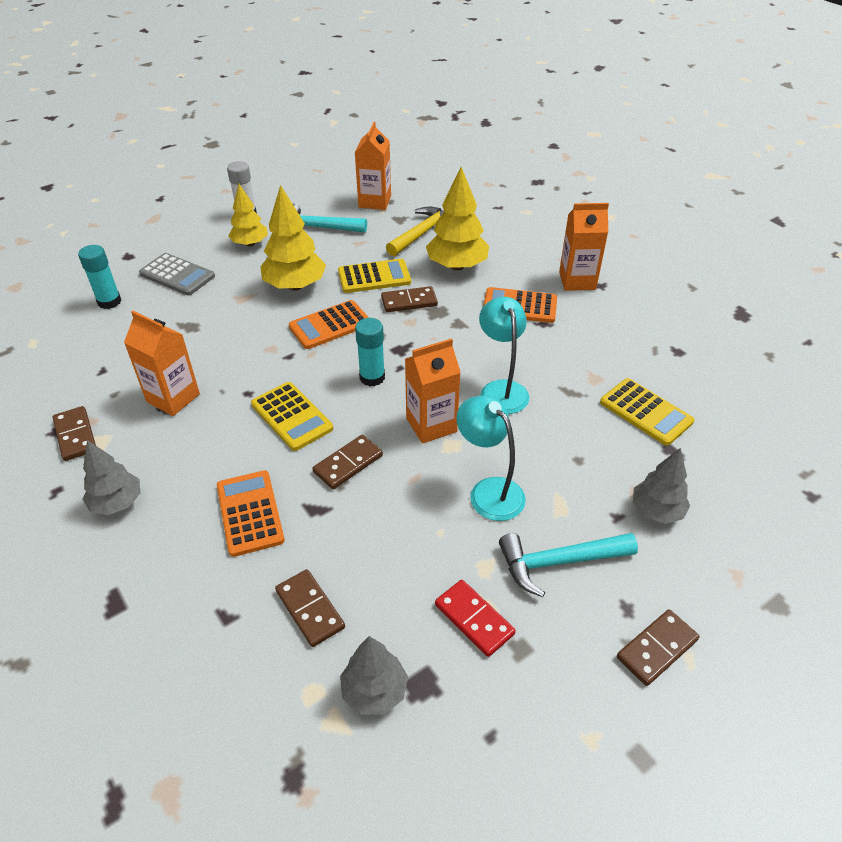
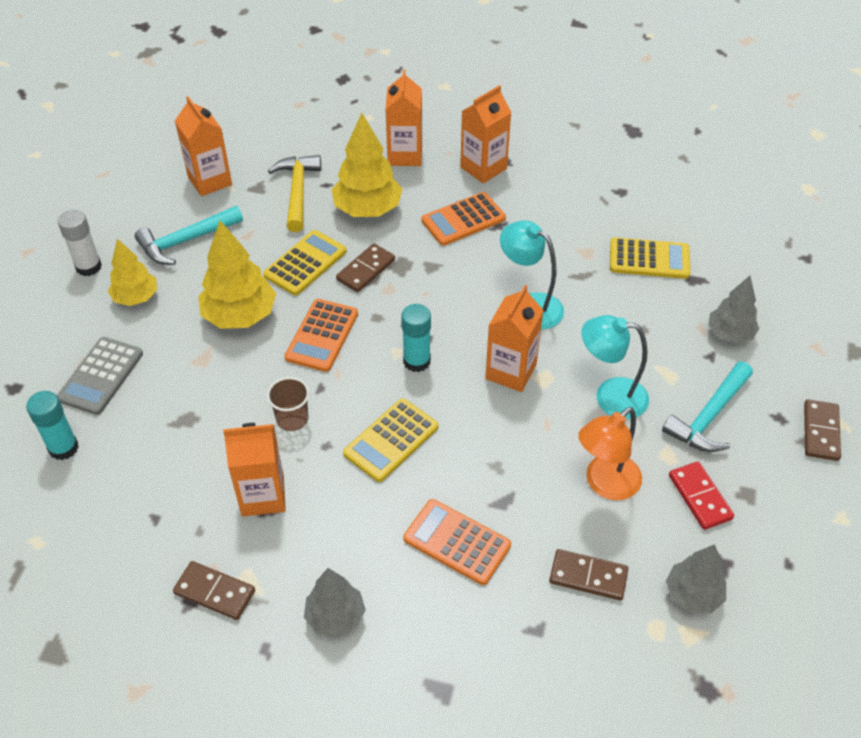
camera: 40 degrees left, 5 degrees up
grey calculator [139,253,215,295] -> grey calculator turned 120 degrees clockwise [57,337,143,415]
yellow calculator [251,382,333,451] -> yellow calculator turned 120 degrees clockwise [343,398,438,482]
brown domino [313,435,383,489] -> none
red domino [435,580,516,657] -> red domino turned 60 degrees clockwise [669,461,734,530]
none -> brown cup [267,377,309,431]
none -> orange carton [385,69,422,166]
none -> orange lamp [578,407,642,500]

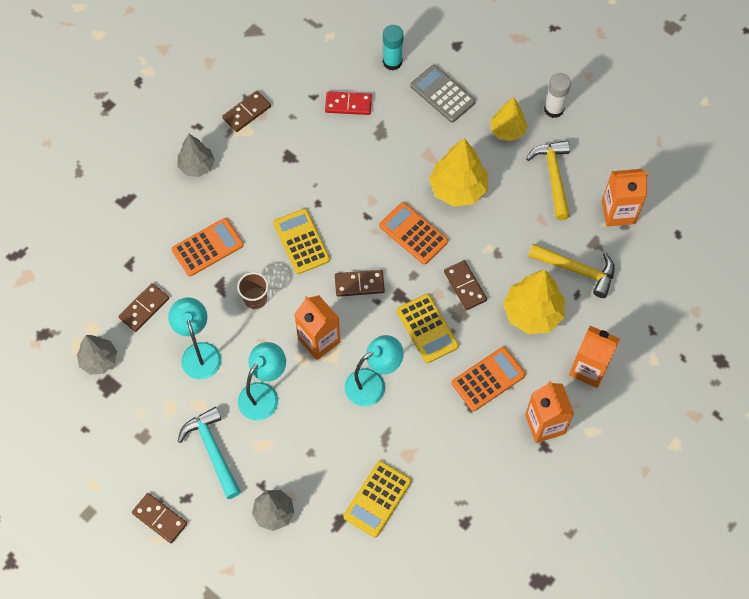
camera: 115 degrees right, 15 degrees up
turquoise hammer [135,206,243,265] -> yellow hammer [526,140,570,220]
orange carton [223,423,286,517] -> none
yellow calculator [263,230,347,295] -> yellow calculator moved to [396,294,459,363]
brown cup [267,377,309,431] -> brown cup moved to [237,272,268,309]
turquoise glue stick [401,304,431,372] -> brown domino [335,270,385,297]
orange calculator [421,192,506,246] -> orange calculator turned 60 degrees clockwise [452,347,526,411]
orange lamp [578,407,642,500] -> turquoise lamp [168,298,221,380]
red domino [669,461,734,530] -> red domino moved to [325,91,372,115]

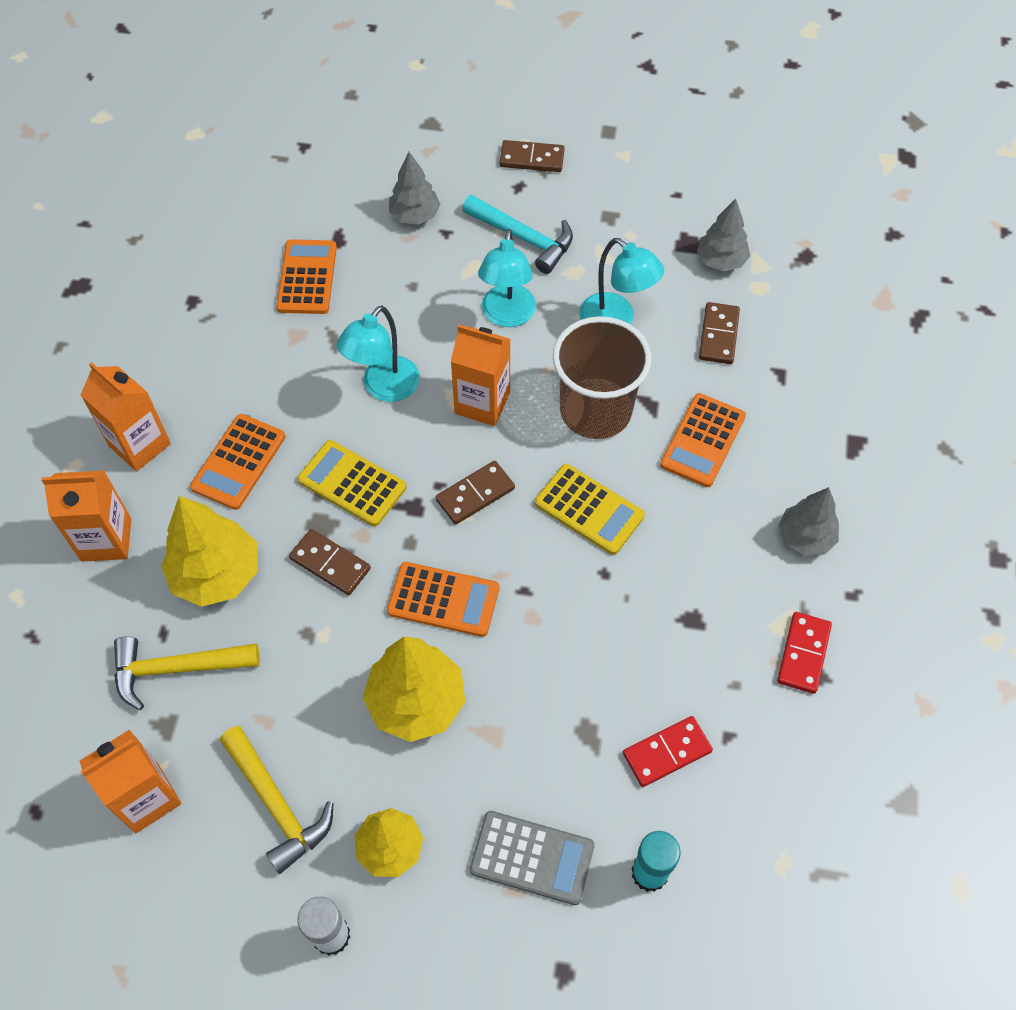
camera: 150 degrees right, 5 degrees down
brown domino [222,91,271,132] -> red domino [777,612,832,694]
brown cup [237,272,268,309] -> brown cup [553,316,651,439], size x2.09
yellow calculator [343,461,411,538] -> orange calculator [276,239,337,314]

